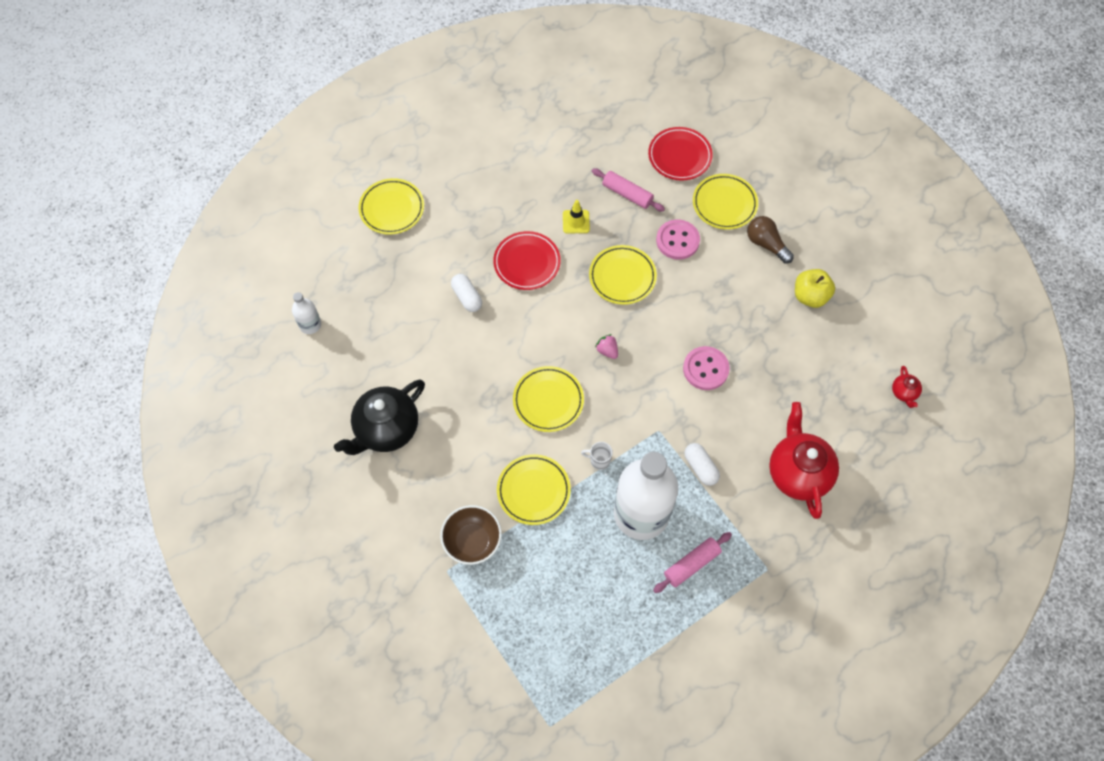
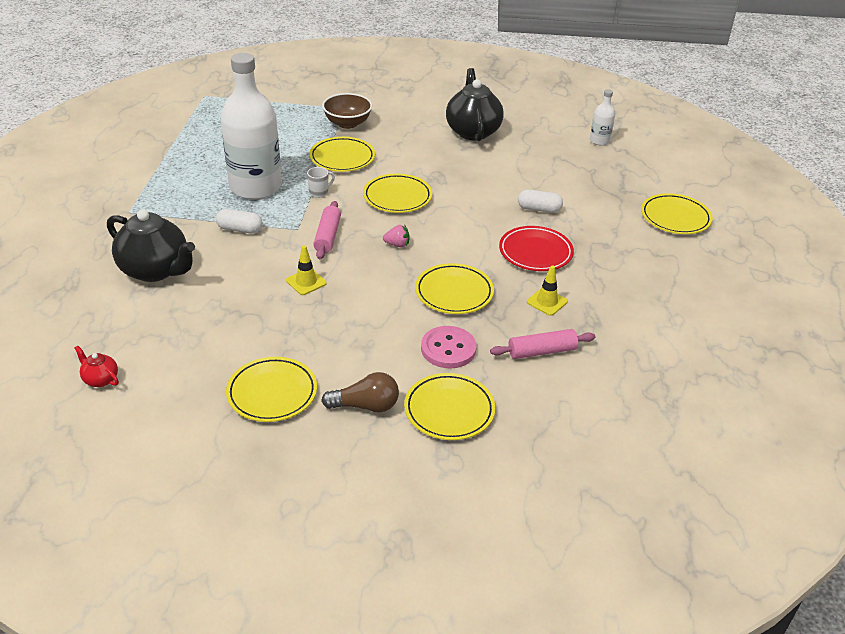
camera: 130 degrees right, 25 degrees down
red plate [648,127,713,181] -> none
pink rolling pin [653,532,732,593] -> pink rolling pin moved to [313,201,341,259]
pink button [683,346,730,390] -> yellow traffic cone [286,245,327,295]
red teapot [769,402,839,519] -> black teapot [107,209,195,282]
yellow apple [795,269,835,308] -> yellow plate [226,357,317,422]

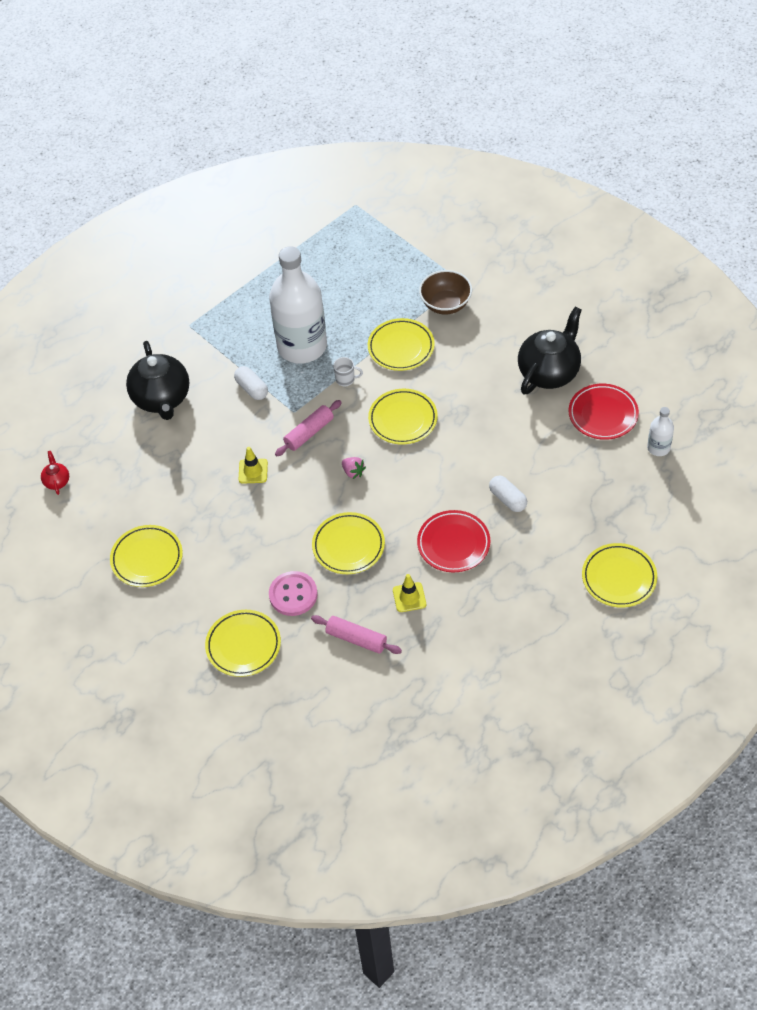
camera: 45 degrees right, 15 degrees up
brown light bulb [321,372,399,413] -> none
none -> red plate [569,384,639,440]

